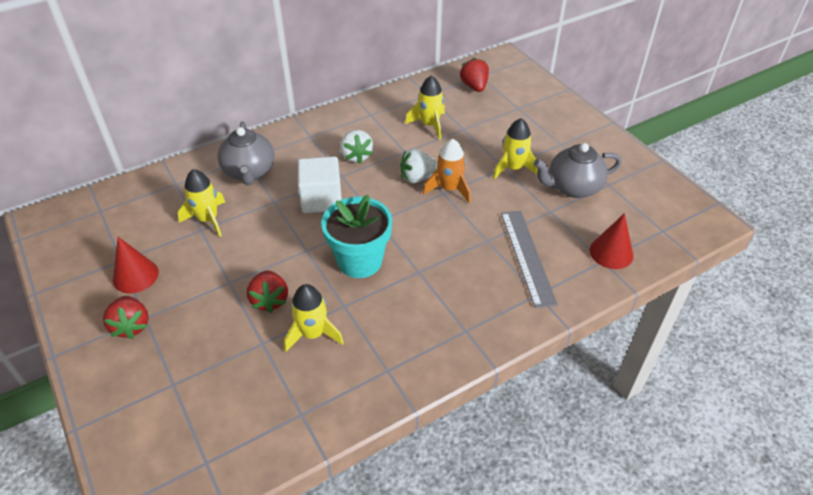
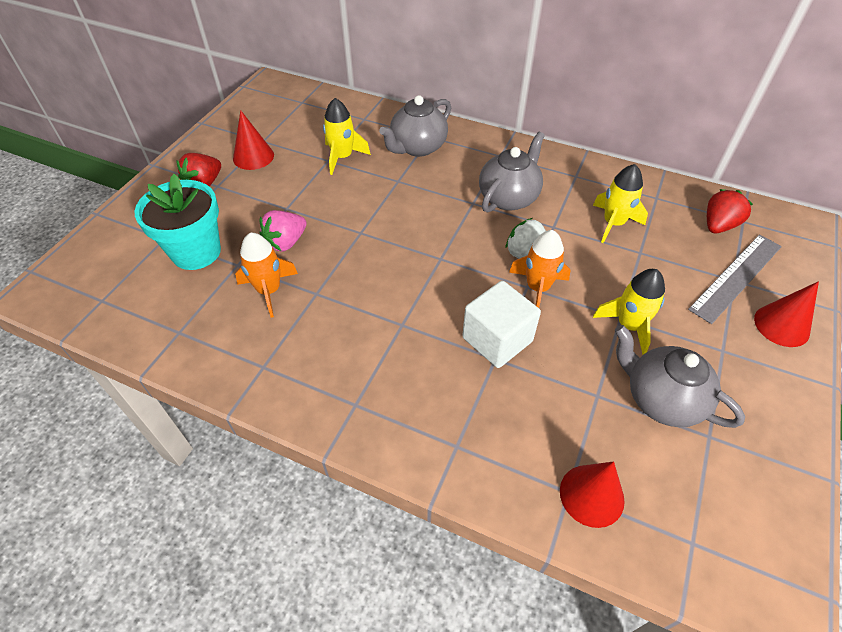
camera: 55 degrees right, 5 degrees up
red strawberry [247,270,288,313] -> pink strawberry [260,210,307,252]
yellow rocket [284,284,344,352] -> orange rocket [235,233,298,318]
white cube [298,157,342,213] -> white cube moved to [462,281,541,368]
turquoise flower pot [321,195,393,278] -> turquoise flower pot moved to [135,174,221,270]
white strawberry [340,130,373,164] -> grey teapot [479,131,545,213]
grey ruler [501,210,558,308] -> grey ruler moved to [688,234,782,324]
none -> red cone [754,281,819,347]

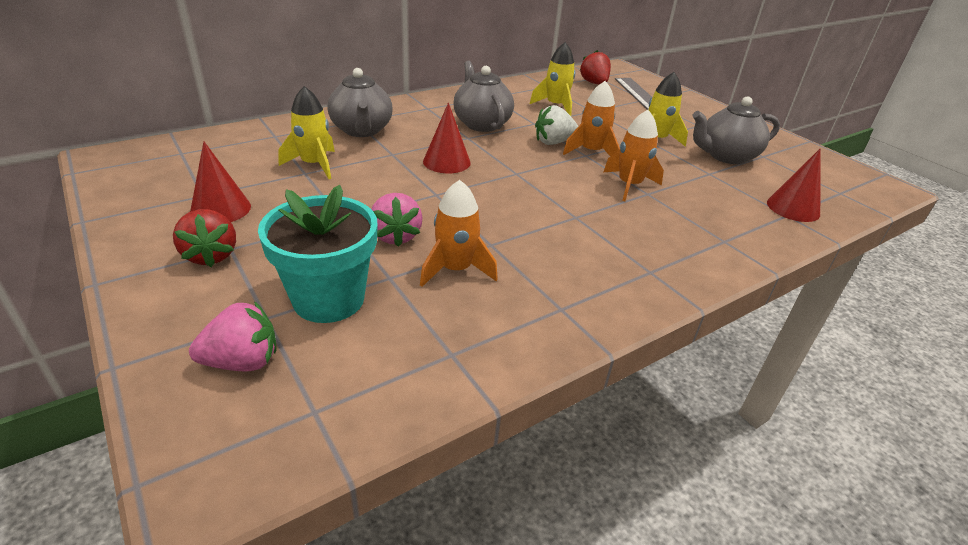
camera: 60 degrees left, 15 degrees down
white cube [462,281,541,368] -> orange rocket [604,110,664,201]
red cone [754,281,819,347] -> red cone moved to [423,102,471,173]
none -> pink strawberry [189,301,276,372]

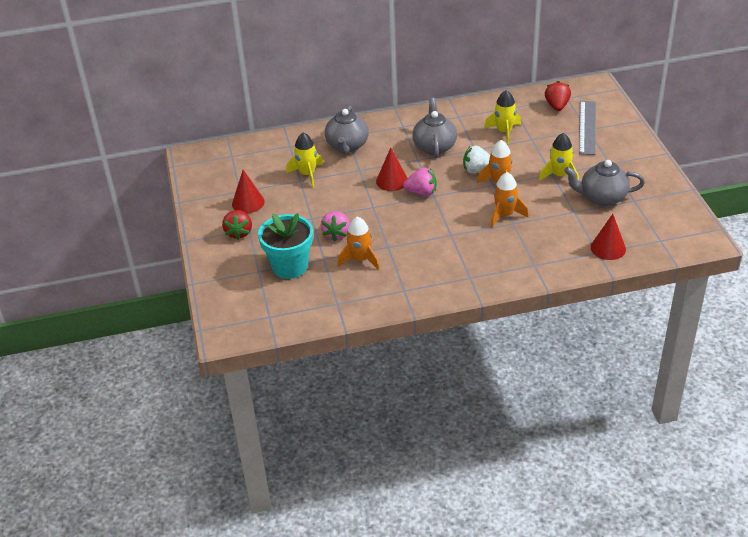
camera: 25 degrees right, 5 degrees up
pink strawberry [189,301,276,372] -> pink strawberry moved to [403,167,436,196]

